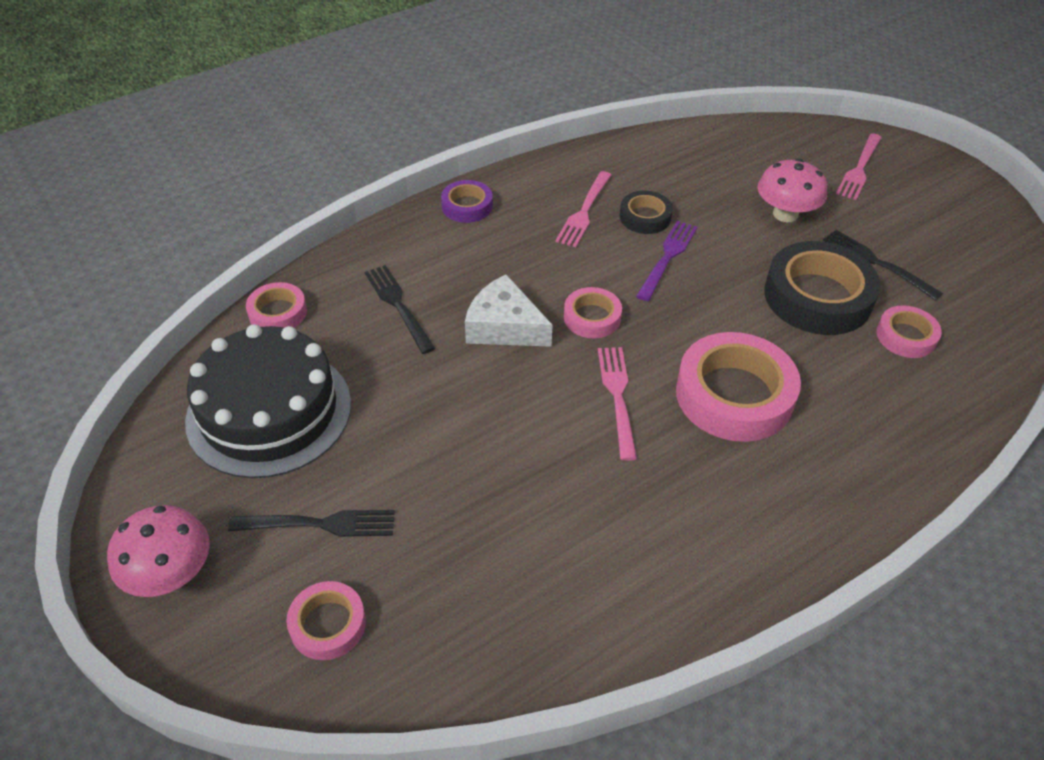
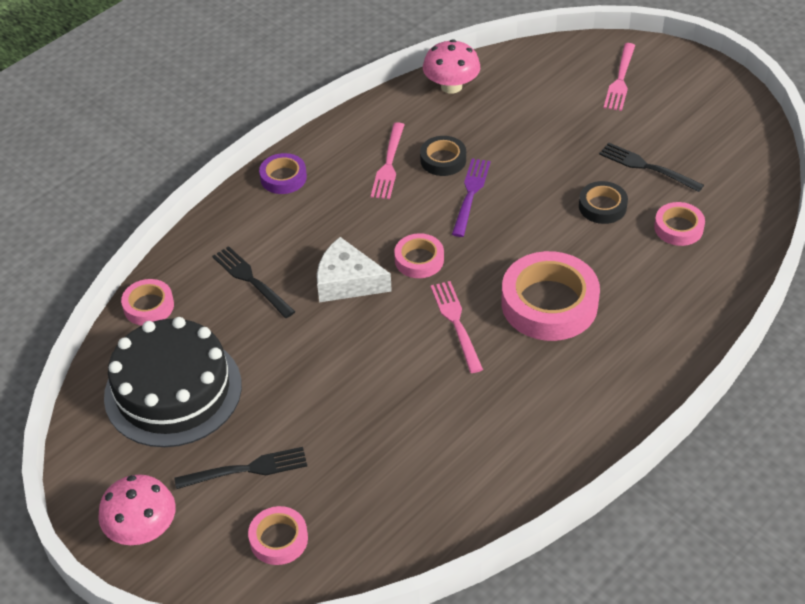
camera: 10 degrees left, 0 degrees up
pink mushroom [758,159,827,222] -> pink mushroom moved to [423,39,480,94]
black tape [764,241,881,335] -> black tape [579,181,628,224], size x0.53

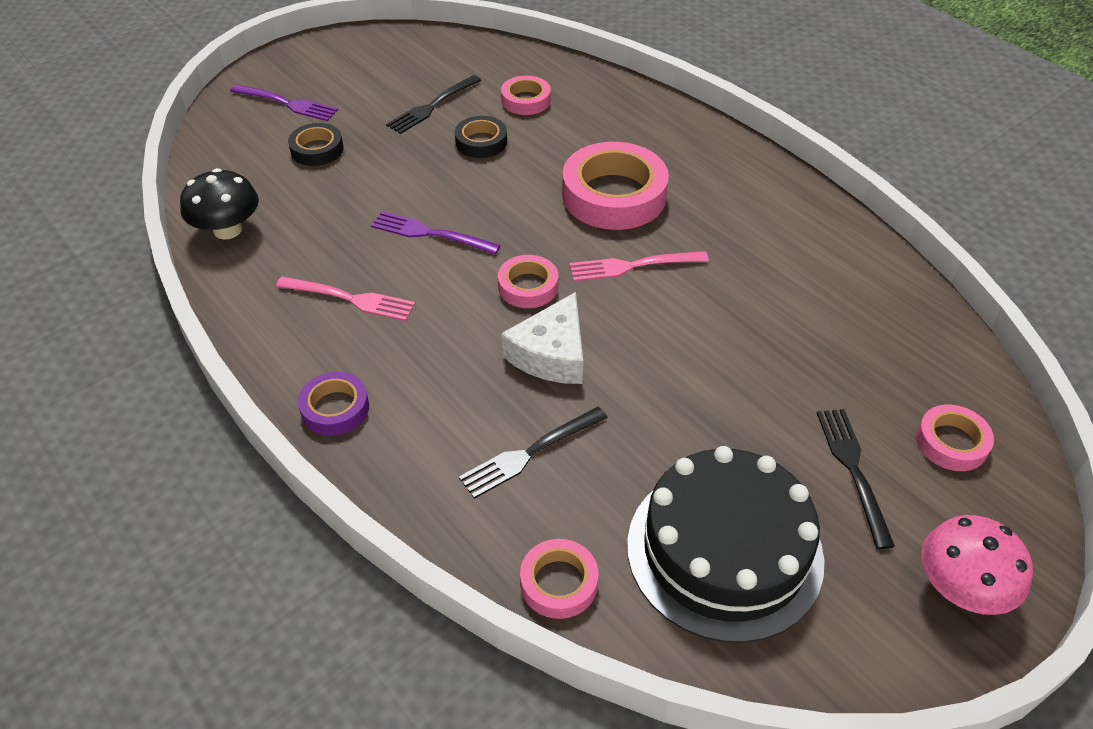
camera: 85 degrees left, 0 degrees up
black tape [420,136,466,176] -> black tape moved to [288,123,344,166]
pink mushroom [423,39,480,94] -> black mushroom [180,168,259,240]
pink fork [604,43,635,111] -> purple fork [230,84,338,121]

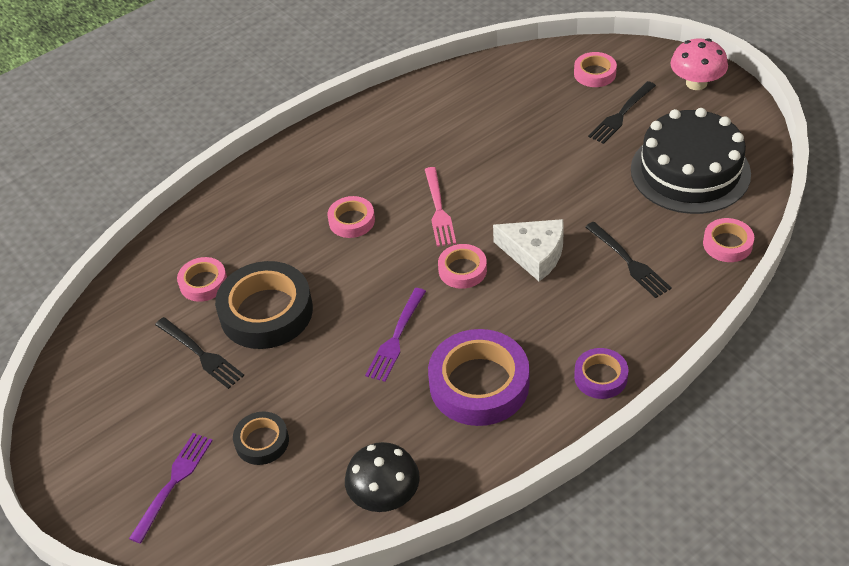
camera: 85 degrees left, 0 degrees up
pink fork [276,276,415,321] -> purple tape [428,329,529,426]
black tape [455,116,507,158] -> black tape [215,261,313,349], size x1.89
pink tape [562,142,669,230] -> pink tape [327,196,375,238], size x0.53
black fork [817,409,895,549] -> black fork turned 45 degrees counterclockwise [588,81,656,144]

